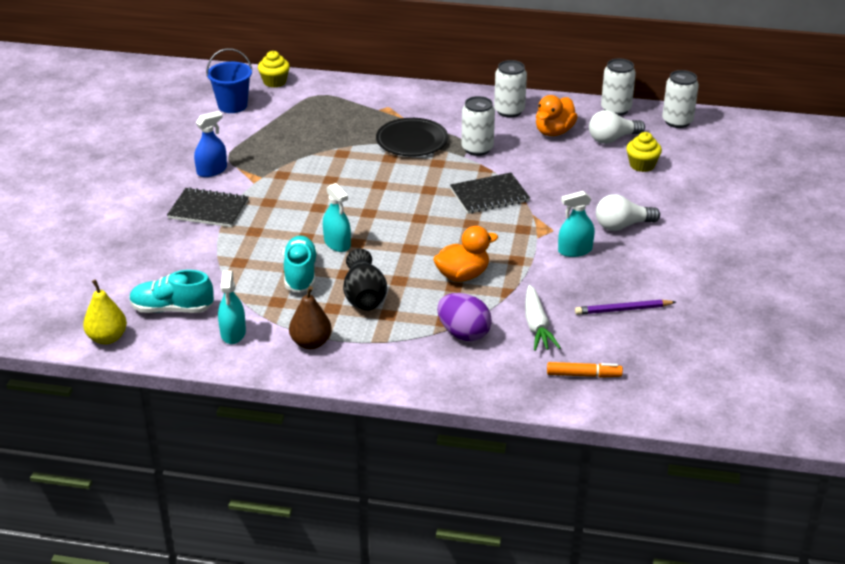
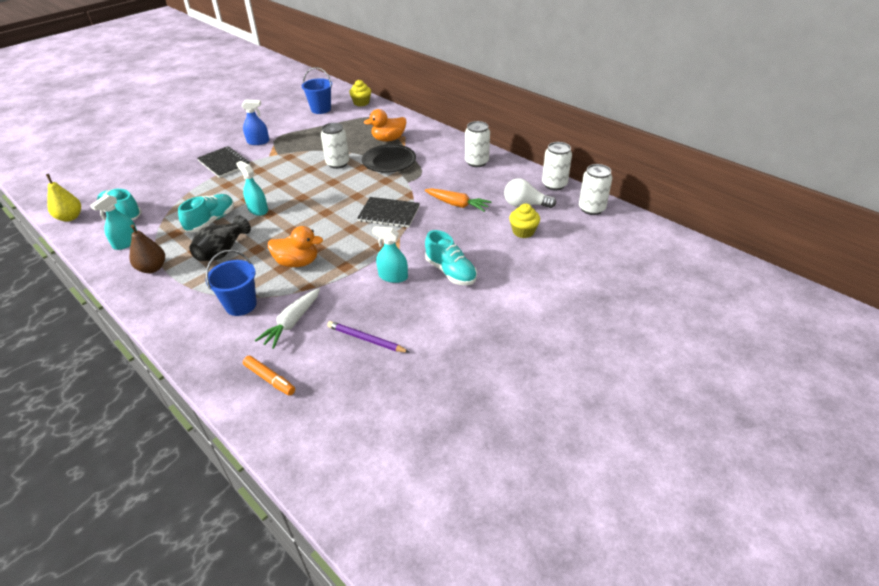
camera: 35 degrees right, 5 degrees up
turquoise spray bottle [323,183,351,252] -> turquoise spray bottle turned 135 degrees clockwise [236,161,268,216]
purple egg [437,293,492,341] -> blue bucket [206,250,257,316]
white can [461,96,495,156] -> white can moved to [321,123,349,169]
orange duck [536,95,578,136] -> orange duck moved to [364,109,406,142]
white light bulb [596,194,660,231] -> turquoise shoe [425,230,477,285]
none -> orange carrot [425,188,492,212]

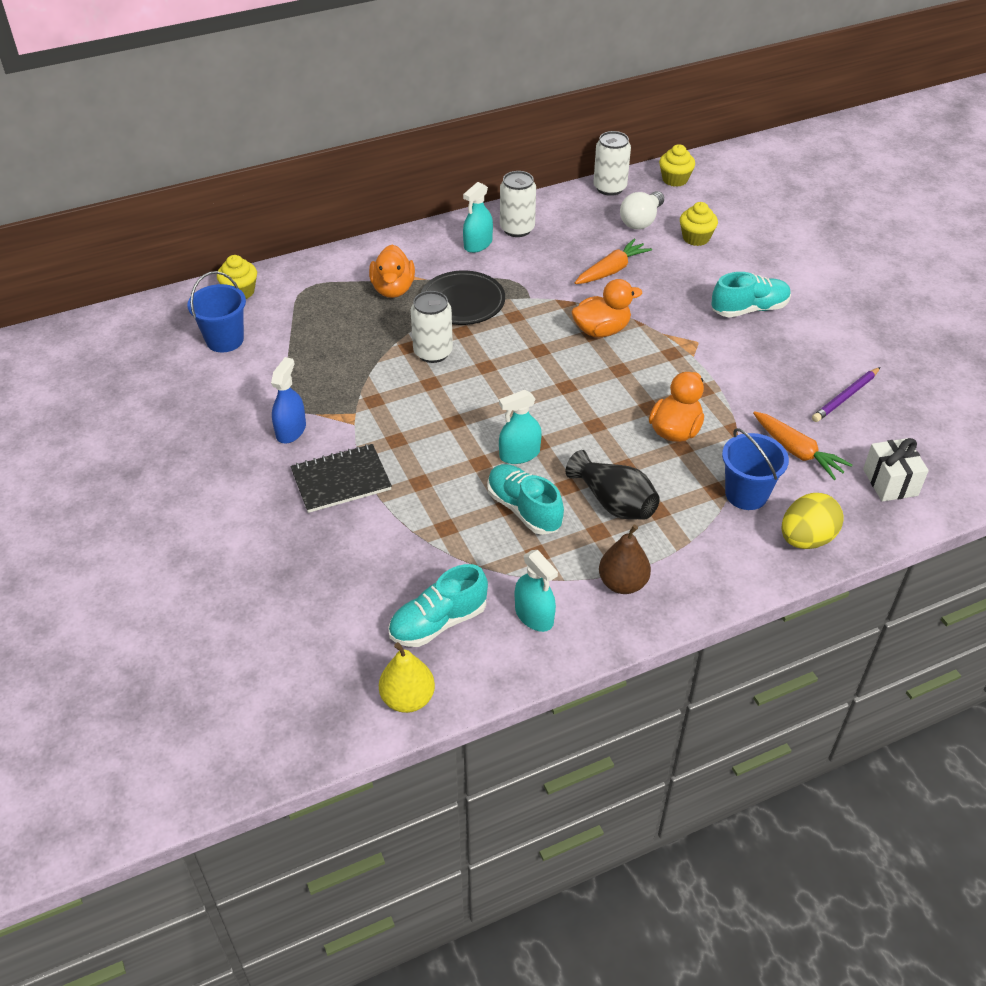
camera: 70 degrees left, 5 degrees up
orange marker [243,356,295,396] -> white gift [863,438,929,502]
white carrot [255,288,320,349] -> orange carrot [753,411,852,480]
black notebook [357,197,420,228] -> orange duck [571,279,642,337]
turquoise spray bottle [372,226,408,283] -> turquoise spray bottle moved to [463,182,493,253]
white can [579,164,612,215] -> yellow cupcake [659,144,695,187]
none -> yellow egg [782,493,844,549]

